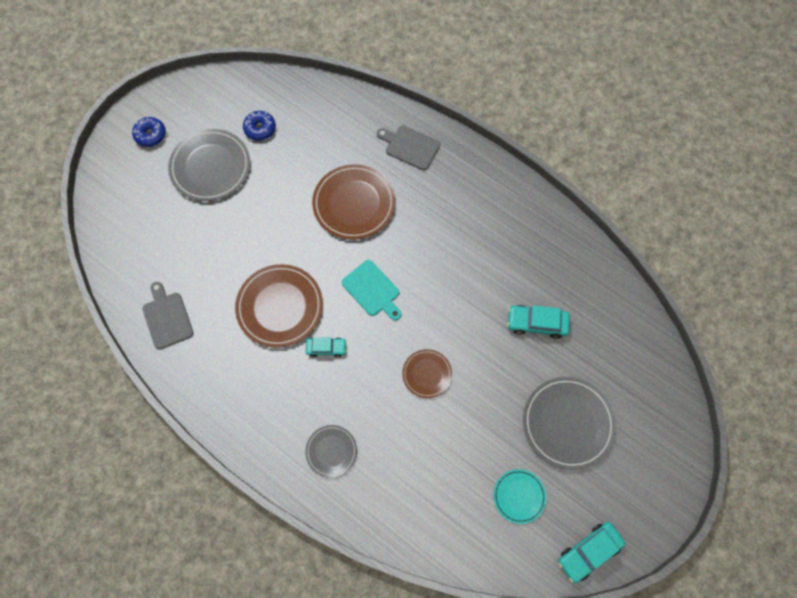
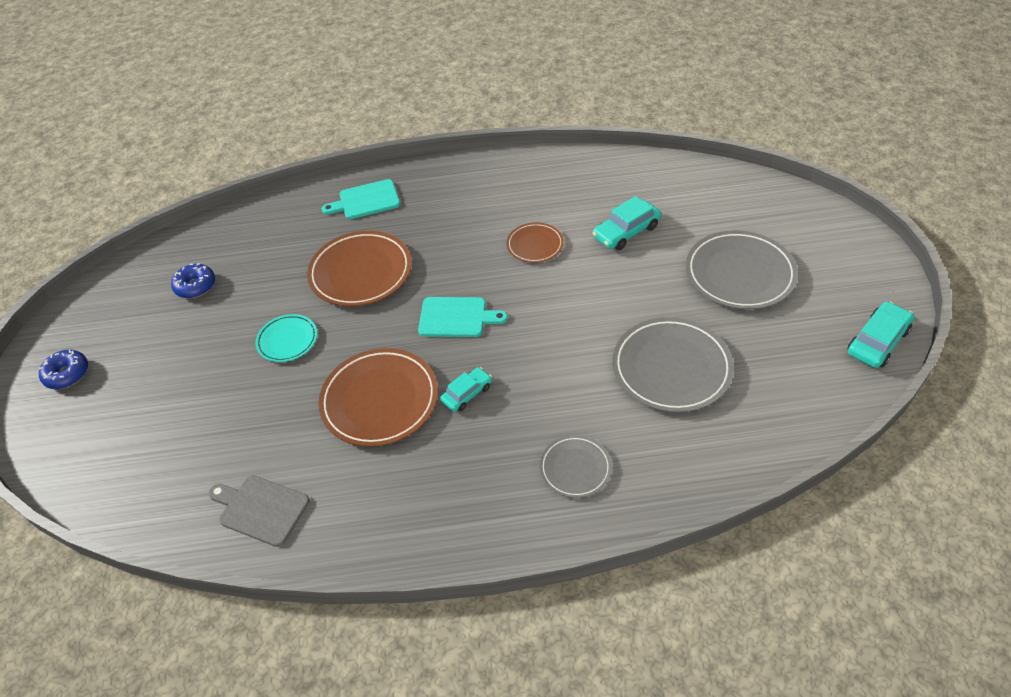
camera: 40 degrees left, 20 degrees down
grey plate [168,129,250,201] -> grey plate moved to [613,317,734,412]
grey cutting board [377,125,440,170] -> turquoise cutting board [322,179,400,219]
brown plate [402,349,452,398] -> brown plate moved to [507,223,564,263]
turquoise plate [494,469,546,524] -> turquoise plate moved to [255,314,317,362]
turquoise car [558,522,625,583] -> turquoise car turned 150 degrees counterclockwise [848,301,914,368]

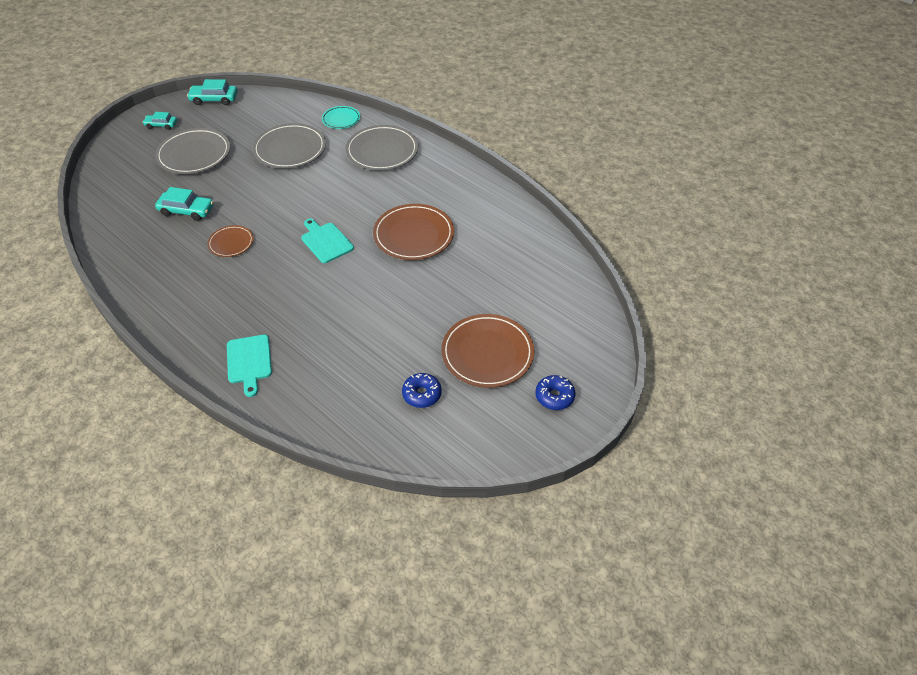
camera: 135 degrees left, 0 degrees up
grey cutting board [209,475,310,547] -> none
turquoise plate [255,314,317,362] -> turquoise plate moved to [322,106,360,129]
brown plate [307,231,412,306] -> brown plate moved to [441,314,534,388]
turquoise cutting board [322,179,400,219] -> turquoise cutting board turned 45 degrees clockwise [227,335,272,397]
turquoise car [440,367,492,412] -> turquoise car moved to [142,112,177,130]
grey plate [540,435,612,498] -> grey plate [345,125,418,170], size x1.81

